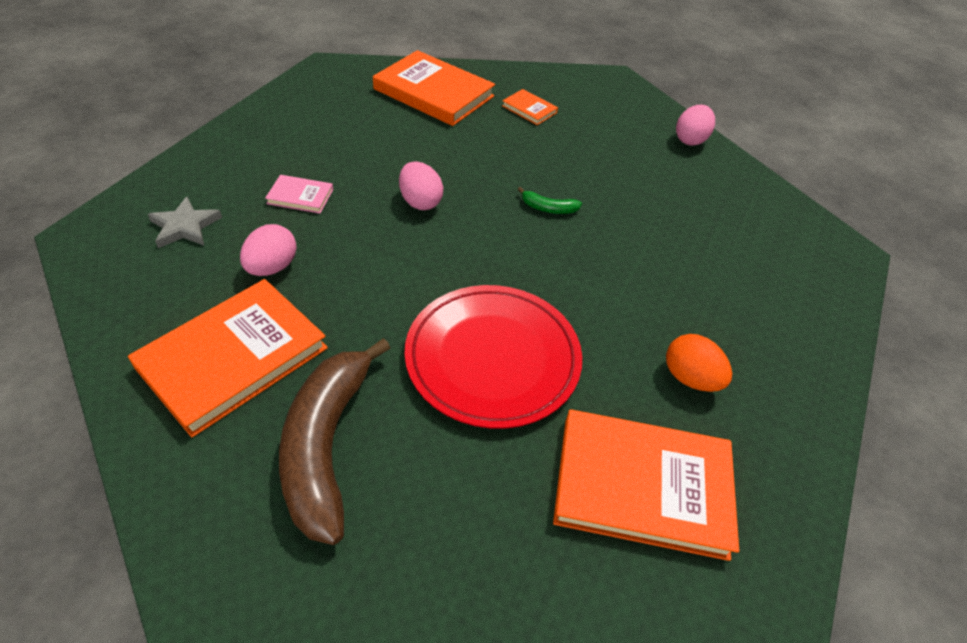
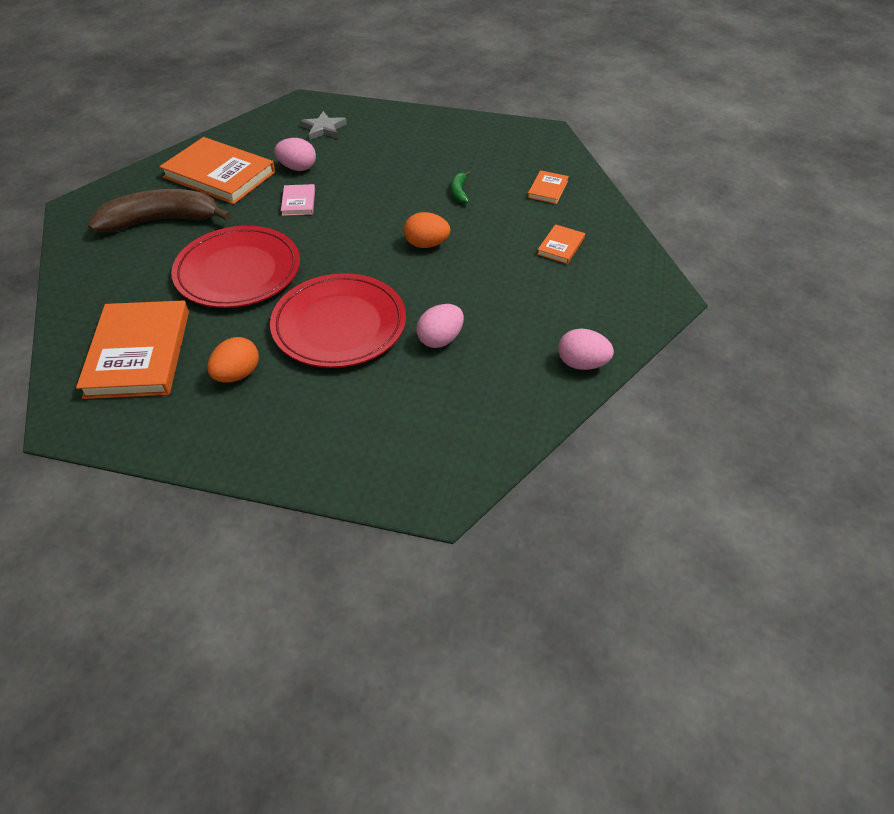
camera: 80 degrees right, 0 degrees up
pink book [265,175,333,214] -> pink book moved to [281,184,315,216]
orange book [373,50,495,126] -> orange book [528,170,569,204], size x0.46
pink egg [399,161,443,210] -> pink egg moved to [416,304,464,348]
green banana [518,187,582,214] -> green banana moved to [451,171,470,204]
none -> red plate [270,273,406,368]
none -> orange egg [404,212,450,248]

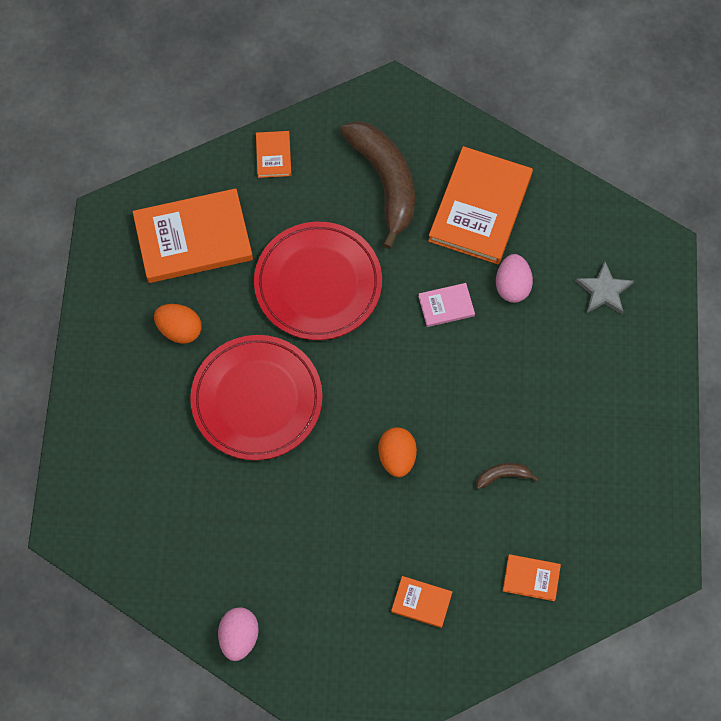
camera: 80 degrees right, 20 degrees up
pink egg [416,304,464,348] -> none
green banana [451,171,470,204] -> brown banana [476,463,539,489]
none -> orange book [256,131,291,178]

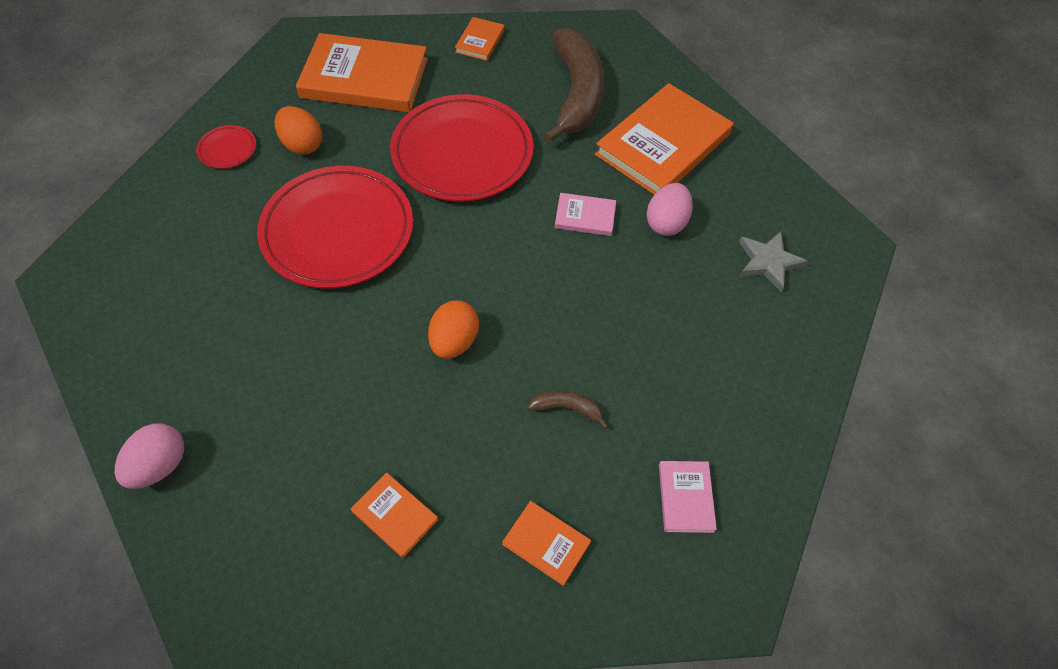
camera: 20 degrees right, 10 degrees down
none -> red plate [196,125,256,169]
none -> pink book [659,461,717,533]

